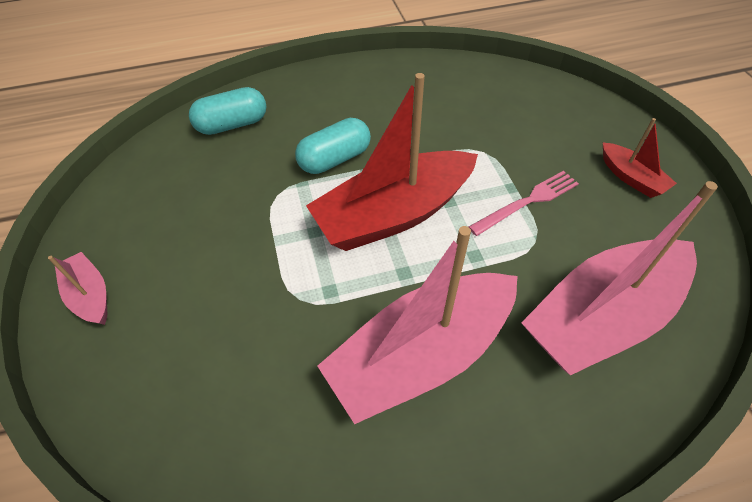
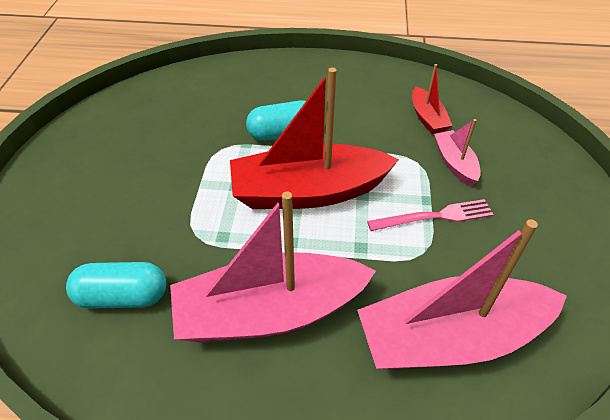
camera: 20 degrees right, 5 degrees down
pink boat [48,252,107,325] -> pink boat moved to [434,119,481,186]
turquoise capsule [189,87,267,135] -> turquoise capsule moved to [66,262,166,309]
red boat [603,118,677,198] -> red boat moved to [412,64,453,134]

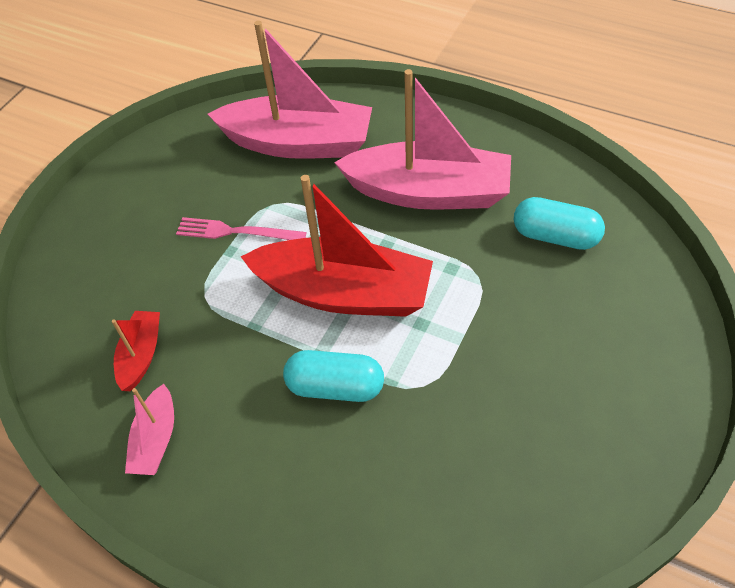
camera: 155 degrees left, 5 degrees up
pink boat [434,119,481,186] -> pink boat moved to [125,384,174,475]

